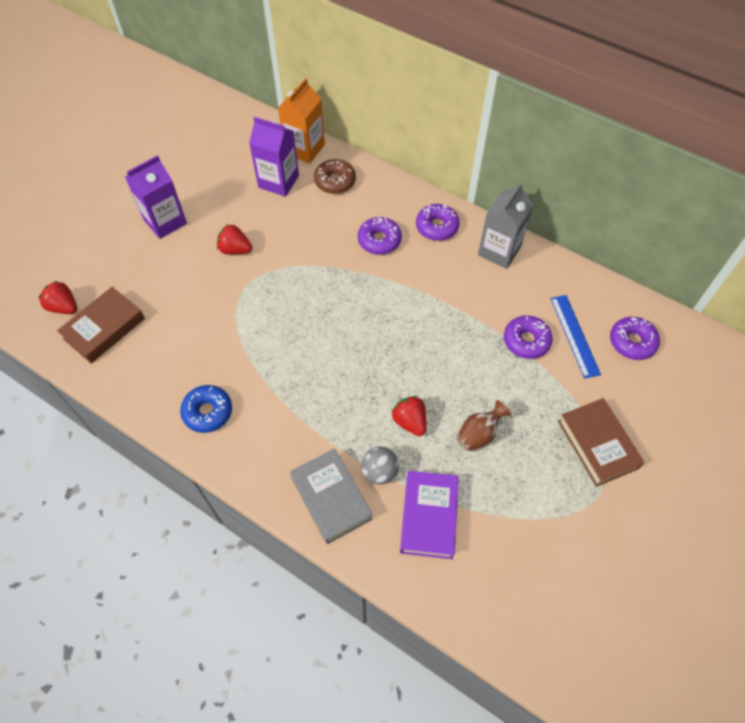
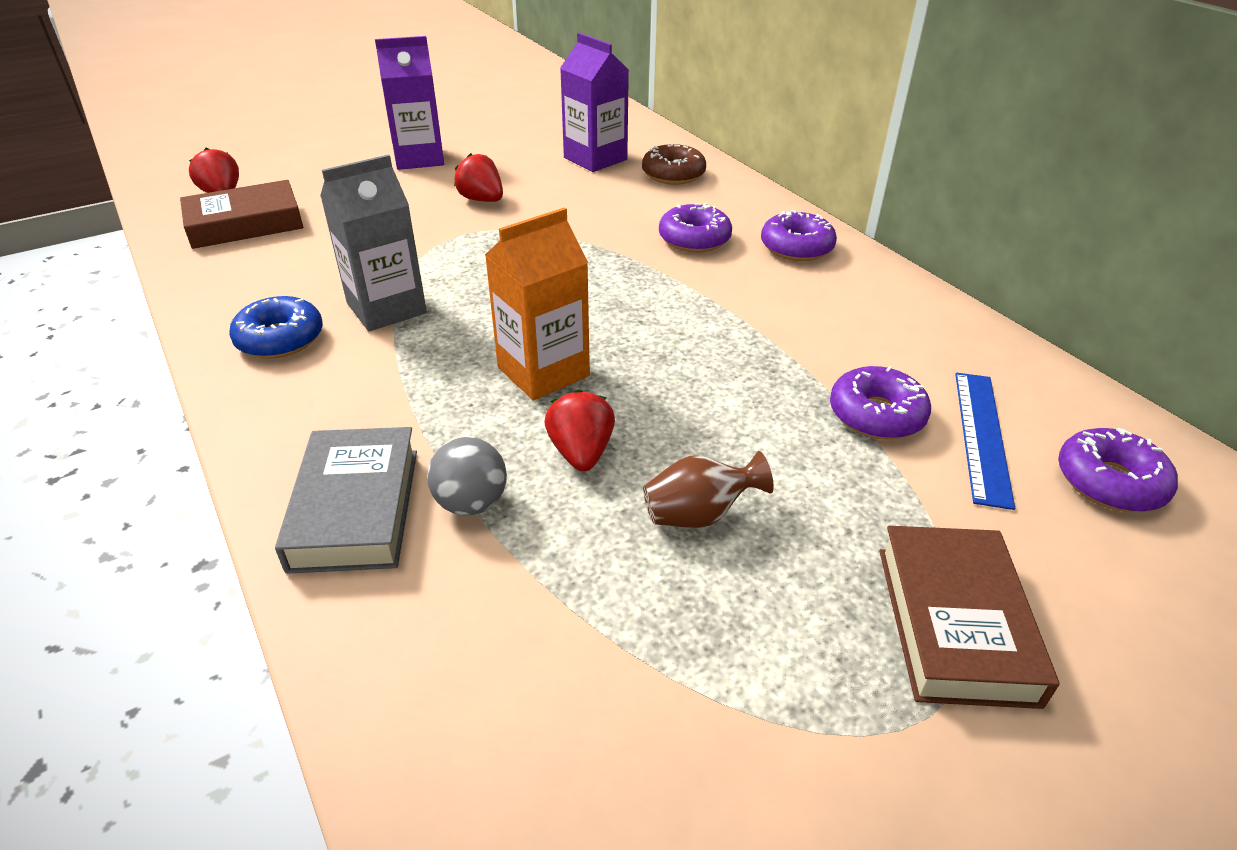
camera: 25 degrees right, 20 degrees down
orange carton [278,78,325,163] -> orange carton moved to [485,207,590,401]
purple book [400,471,459,559] -> none
grey carton [478,183,534,269] -> grey carton moved to [320,154,427,331]

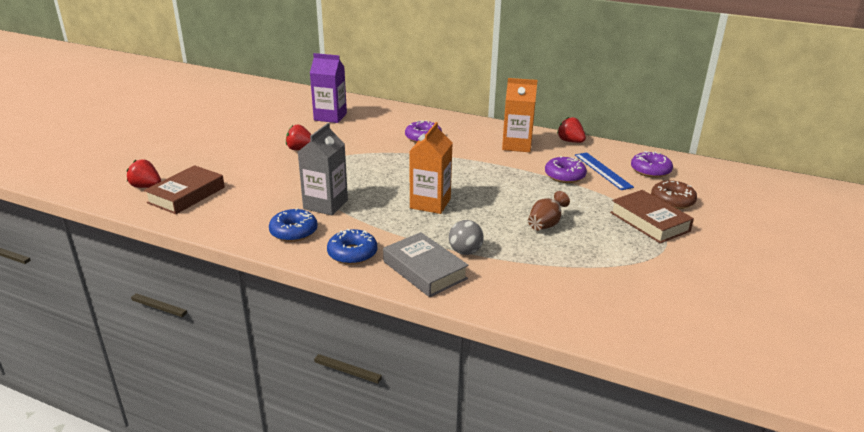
camera: 35 degrees left, 10 degrees down
purple carton [375,36,444,170] -> none
red strawberry [544,389,615,472] -> red strawberry moved to [557,117,586,143]
brown donut [642,144,706,185] -> brown donut moved to [651,180,697,209]
purple donut [761,210,837,261] -> none
none -> blue donut [327,229,377,265]
none -> orange carton [502,78,538,152]

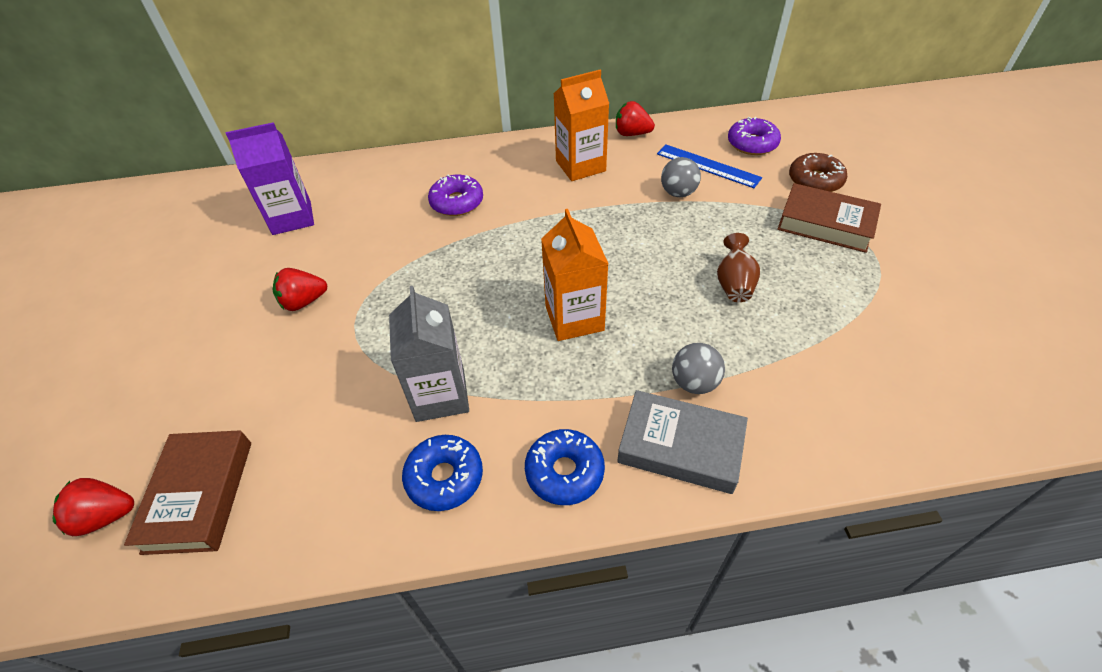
camera: 30 degrees left, 20 degrees up
purple donut [545,156,587,183] -> grey ball [661,157,701,197]

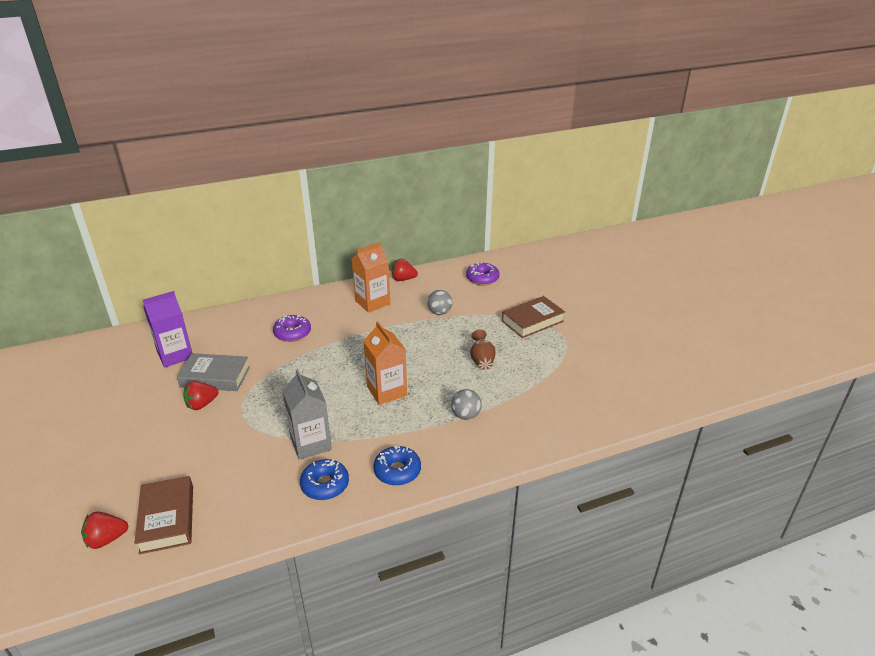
camera: 15 degrees left, 15 degrees down
grey book [617,390,748,494] -> grey book moved to [177,353,250,391]
blue ruler [657,145,762,188] -> none
brown book [777,183,881,253] -> brown book turned 45 degrees counterclockwise [502,296,565,338]
brown donut [789,153,847,192] -> none

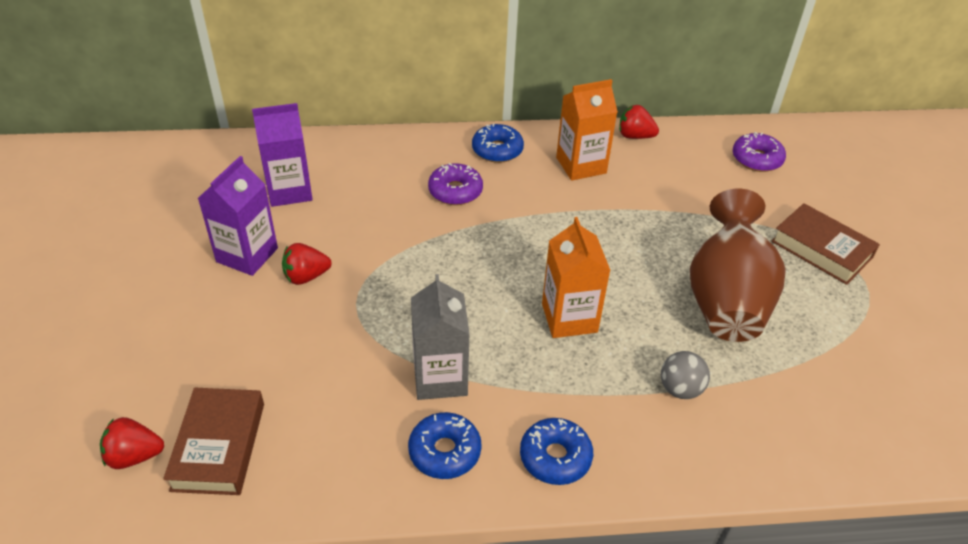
camera: 15 degrees right, 10 degrees up
grey book [177,353,250,391] -> none
grey ball [427,290,452,315] -> none
brown vase [470,329,495,370] -> brown vase [690,189,786,342], size x2.26
brown book [502,296,565,338] -> brown book turned 60 degrees clockwise [771,203,880,285]
none -> purple carton [197,156,278,276]
none -> blue donut [472,123,524,163]

